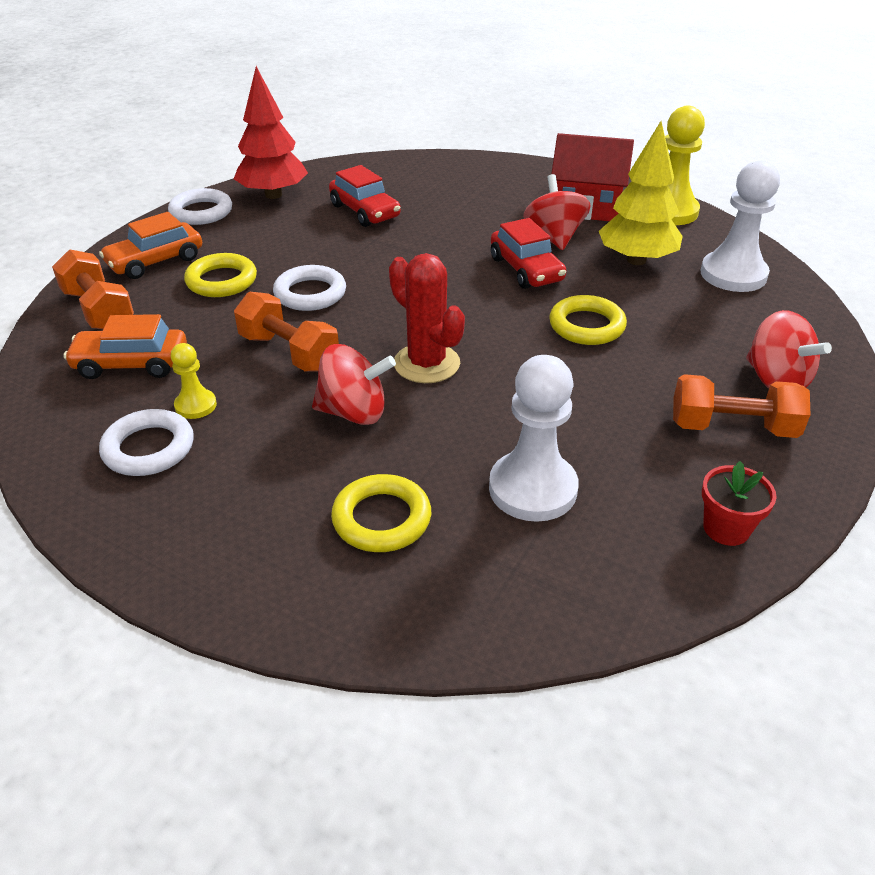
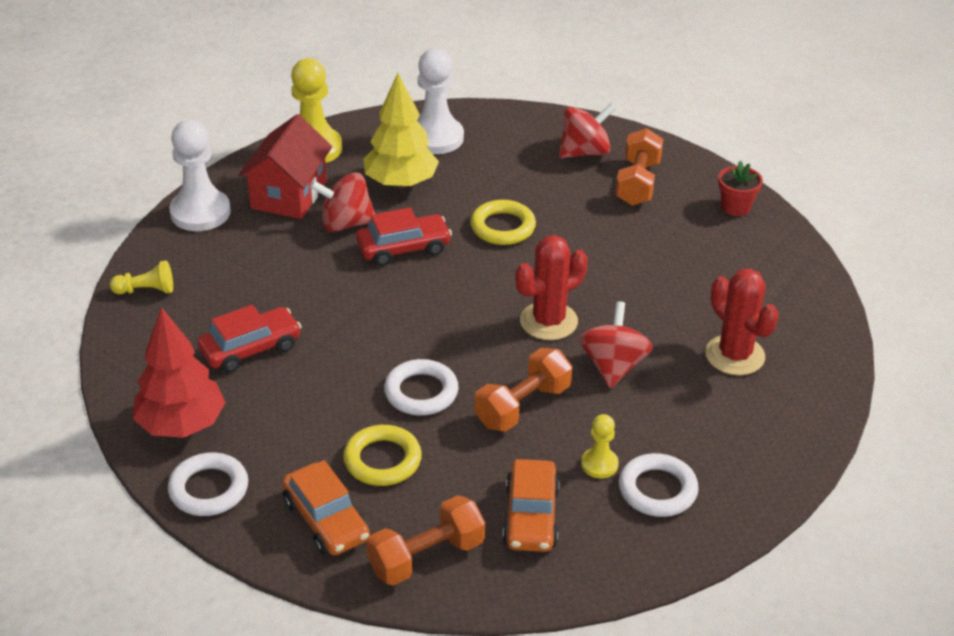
camera: 85 degrees left, 0 degrees up
yellow ring [331,474,431,552] -> red cactus [705,269,779,375]
white pawn [489,355,579,522] -> white pawn moved to [169,120,231,231]
none -> yellow pawn [110,260,173,294]

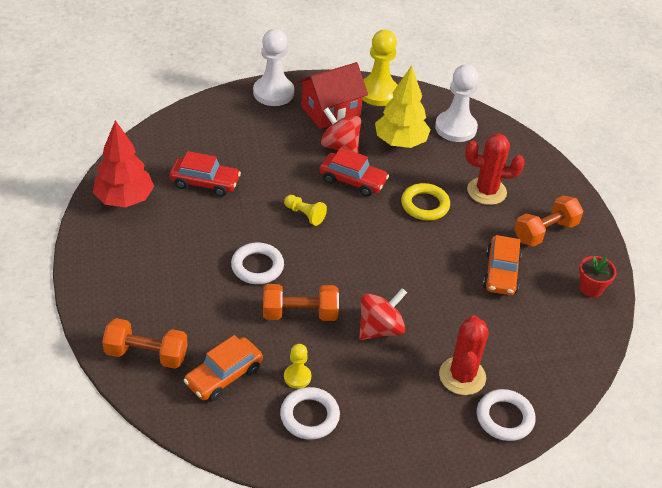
camera: 40 degrees right, 5 degrees up
yellow pawn [110,260,173,294] -> yellow pawn moved to [284,195,327,226]
white ring [168,452,248,516] -> white ring moved to [477,389,535,441]
orange car [282,460,370,556] -> orange car moved to [483,235,522,295]
yellow ring [343,425,422,486] -> none
red cactus [515,235,588,340] -> red cactus moved to [465,133,525,205]
red spinning top [559,103,616,158] -> none

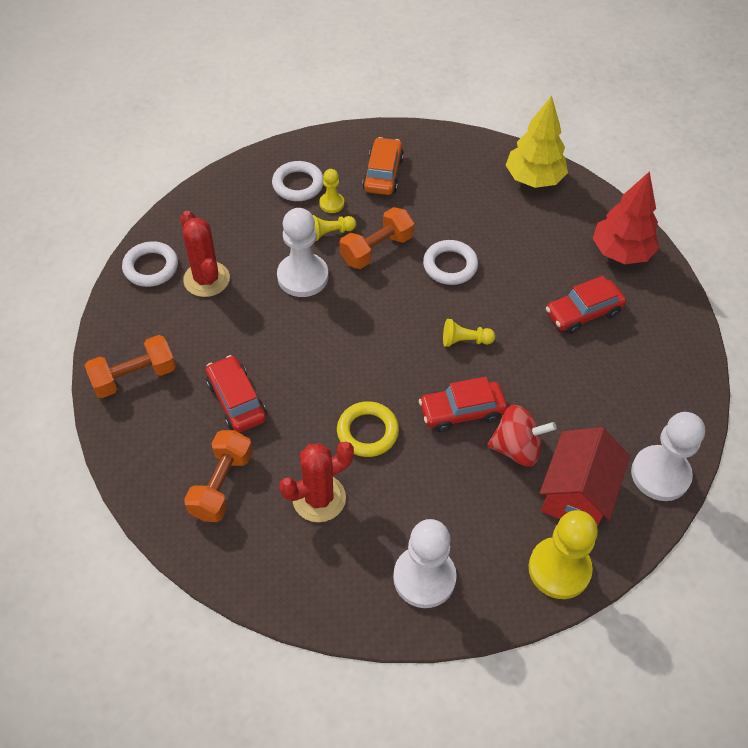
camera: 145 degrees right, 10 degrees up
orange dumbbell [102,318,188,369] -> orange dumbbell moved to [84,335,176,398]
red spinning top [359,288,407,340] -> white pawn [277,208,329,297]
yellow tree [375,66,431,148] -> yellow tree moved to [505,96,568,188]
orange car [483,235,522,295] -> red car [206,355,267,433]
red flower pot [579,256,616,297] -> none
none -> yellow pawn [312,215,356,241]

